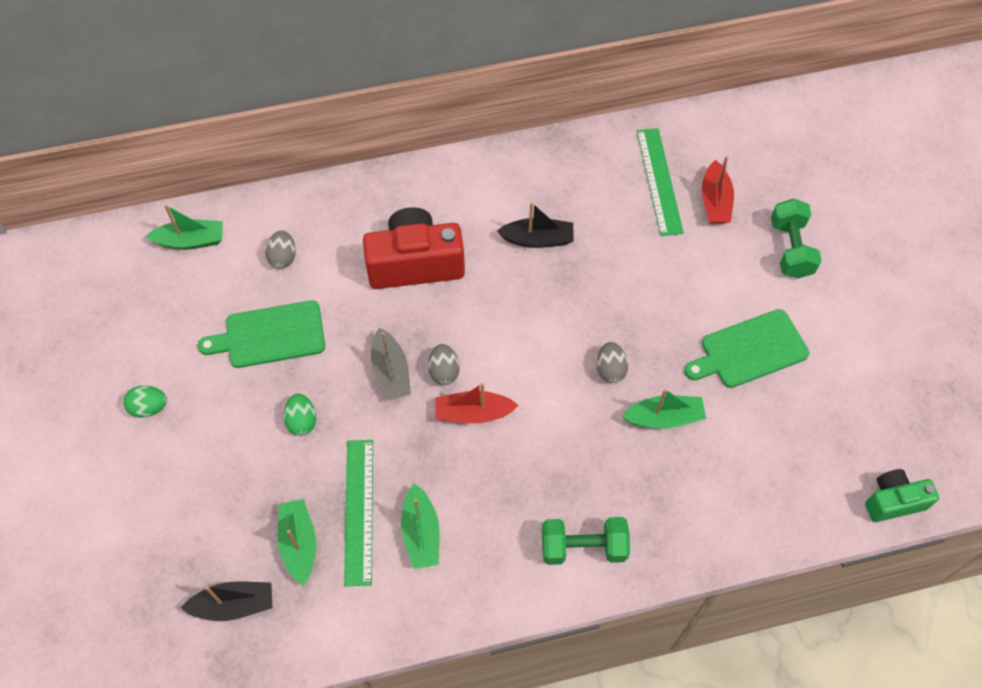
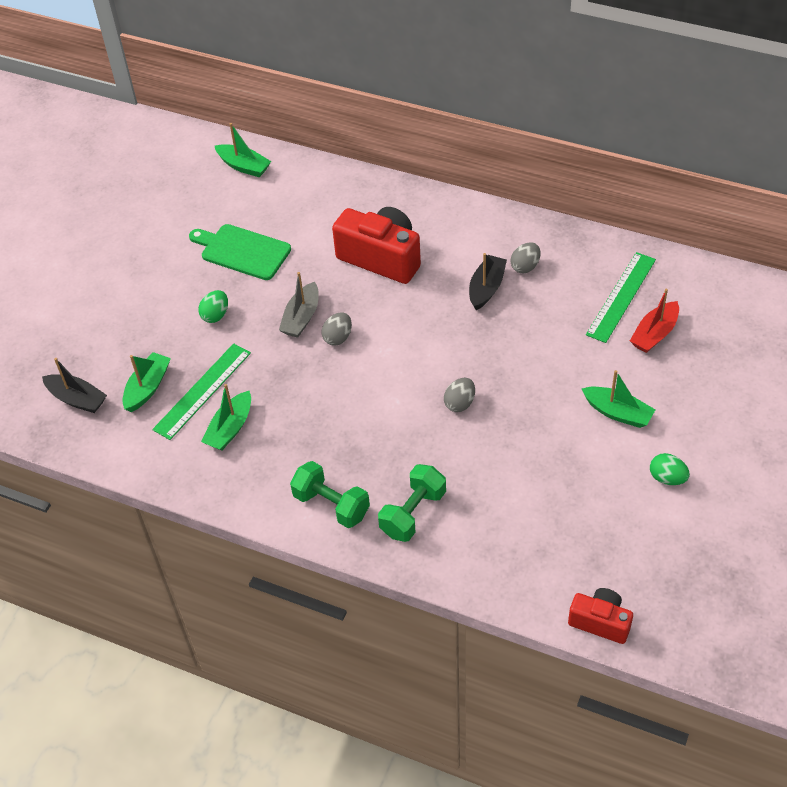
camera: 40 degrees right, 10 degrees down
green egg [123,385,167,418] -> green egg moved to [650,453,690,485]
grey egg [265,230,296,269] -> grey egg moved to [511,242,541,273]
red boat [435,383,519,423] -> none
black boat [497,202,574,248] -> black boat turned 105 degrees counterclockwise [469,253,507,310]
green boat [622,389,707,429] -> green boat moved to [582,370,656,428]
green cutting board [684,309,809,388] -> none
green dumbbell [771,198,822,279] -> green dumbbell moved to [378,464,446,542]
green camera [865,469,939,522] -> red camera [568,588,633,644]

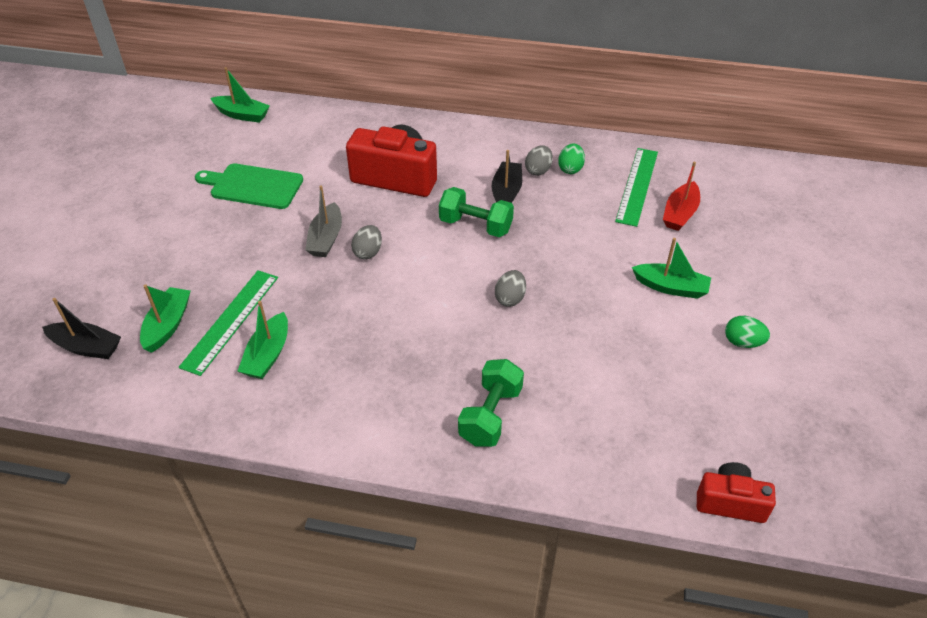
camera: 15 degrees left, 5 degrees down
green egg [198,290,228,323] -> green egg moved to [558,143,585,174]
green dumbbell [290,461,370,528] -> green dumbbell moved to [439,187,514,237]

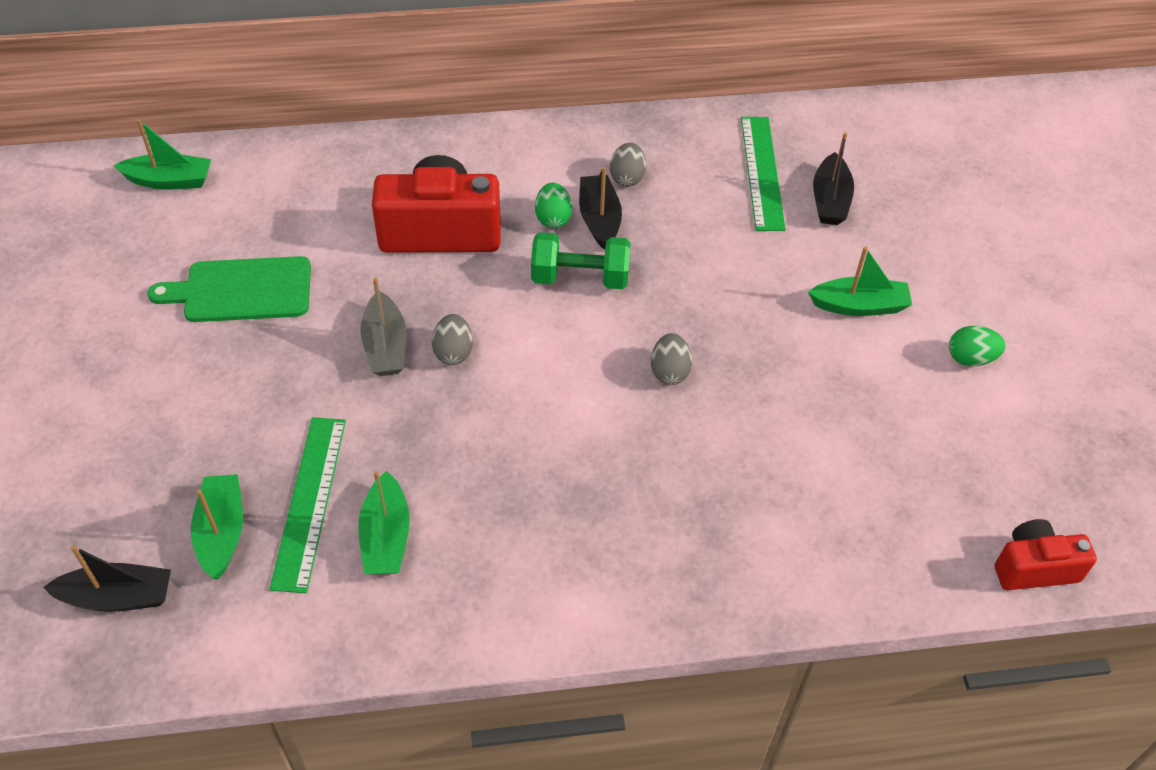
camera: 20 degrees left, 5 degrees up
green dumbbell [458,359,524,447] -> none
green egg [558,143,585,174] -> green egg moved to [535,183,572,228]
red boat [663,162,700,231] -> black boat [813,132,854,225]

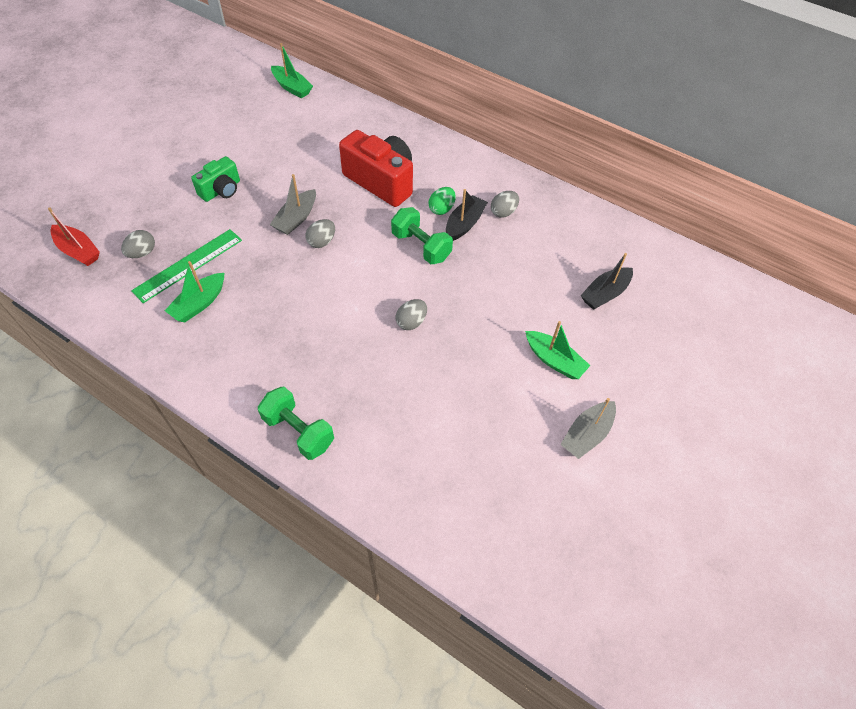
camera: 40 degrees right, 5 degrees up
black boat [43,545,171,612] -> red boat [48,207,100,266]
green cutting board [147,256,311,322] -> none
green boat [191,474,243,579] -> grey egg [121,230,155,258]
green ruler [741,117,786,231] -> none
green egg [949,326,1005,366] -> grey boat [560,398,616,459]
red camera [995,519,1097,590] -> none
none -> green camera [191,156,240,202]
none -> green dumbbell [258,387,334,460]

